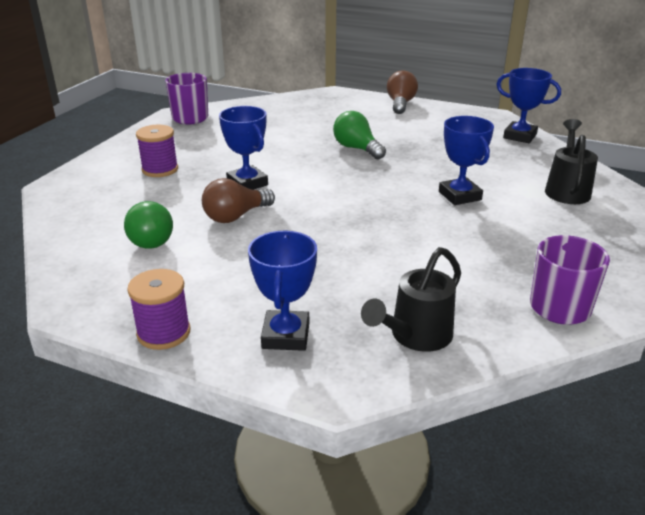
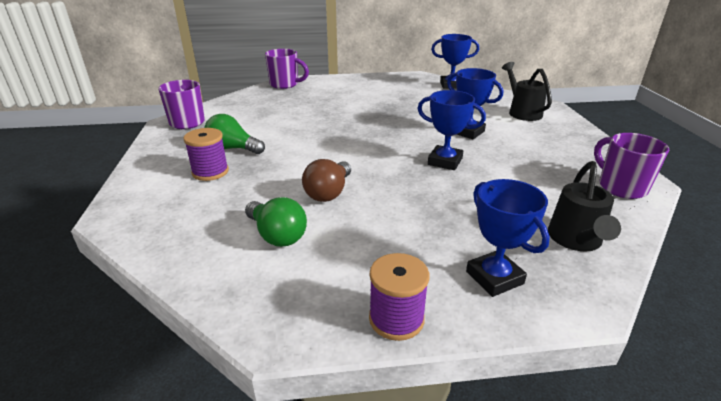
camera: 30 degrees left, 0 degrees up
blue trophy [219,106,268,190] -> blue trophy moved to [417,90,486,170]
green light bulb [333,111,386,160] -> green light bulb moved to [204,114,265,154]
brown light bulb [387,70,418,114] -> none
none -> purple mug [265,49,309,89]

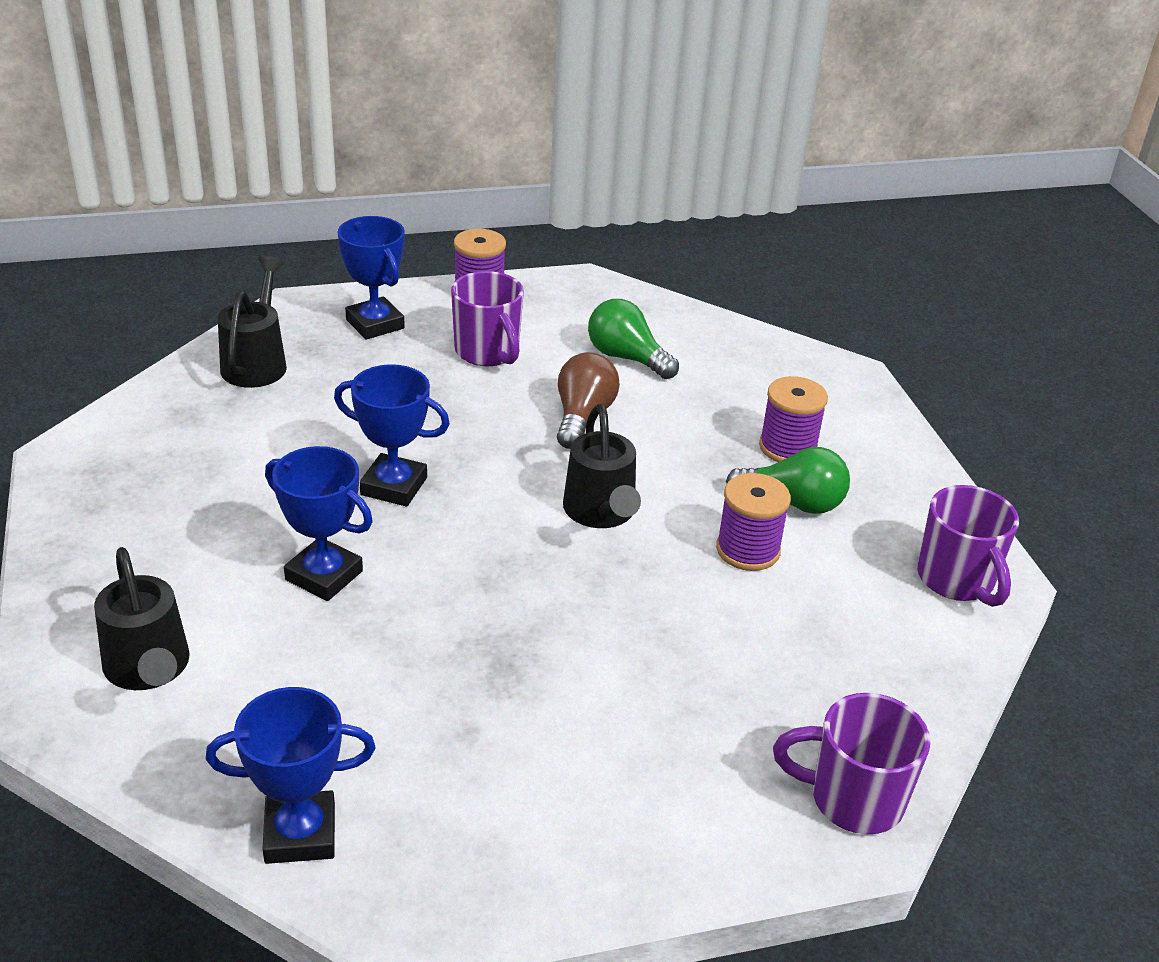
camera: 170 degrees right, 5 degrees up
purple mug [594,133,669,199] -> purple mug moved to [451,271,524,366]
none -> black watering can [563,404,641,528]
none -> purple spool [716,473,791,571]

